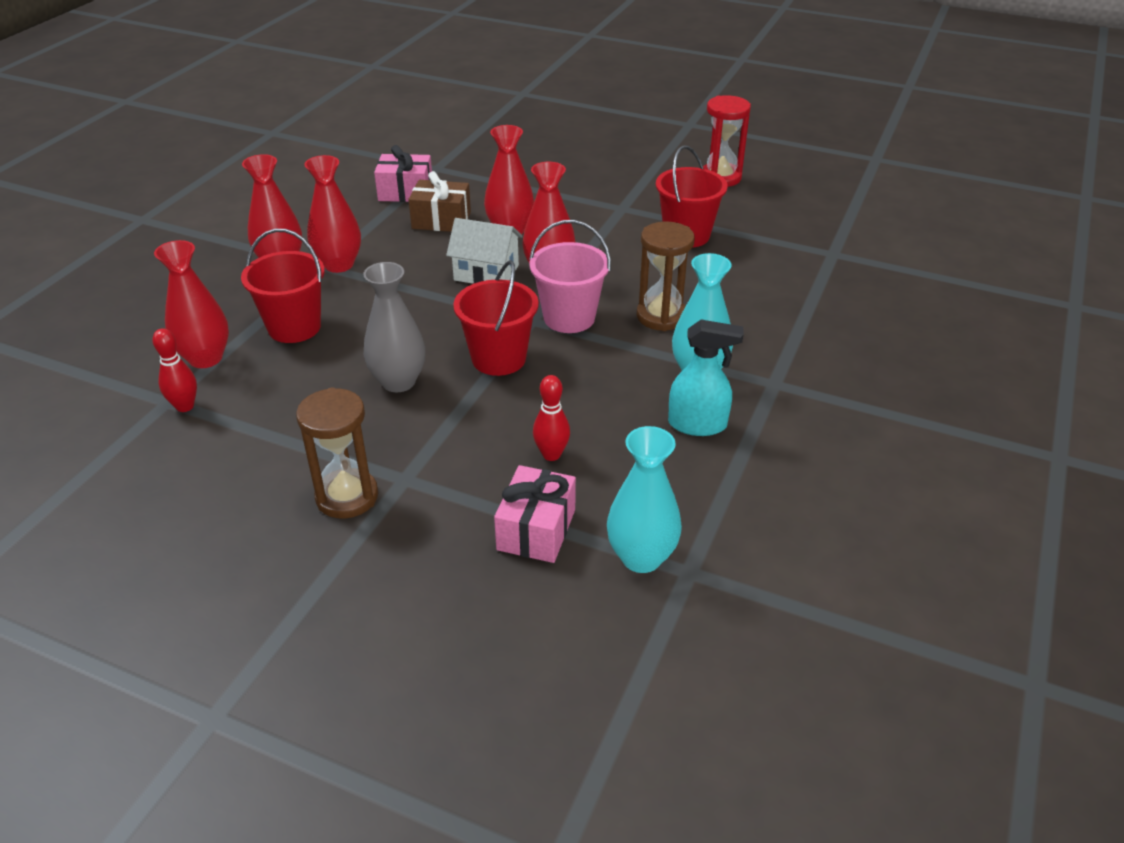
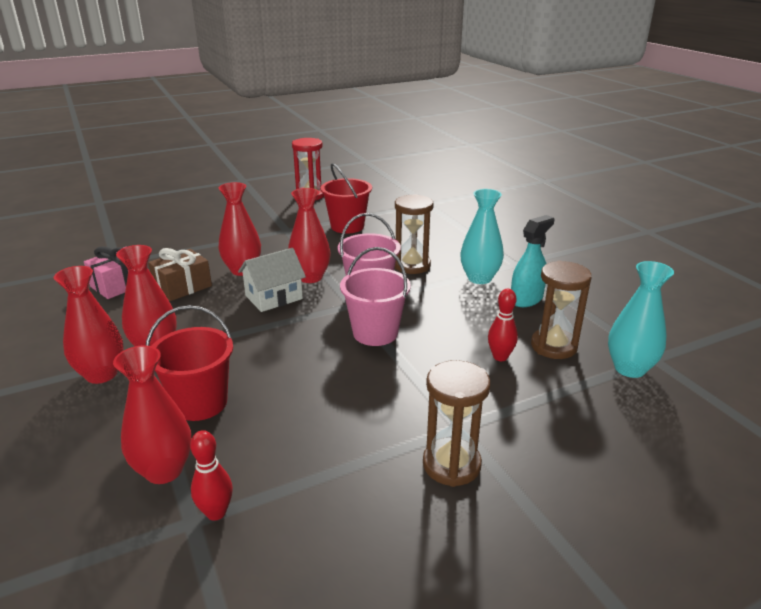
camera: 50 degrees left, 10 degrees down
grey vase [363,262,425,392] -> none
red bucket [453,260,539,376] -> pink bucket [340,247,411,346]
pink gift [494,465,576,563] -> none
none -> brown hourglass [531,260,592,359]

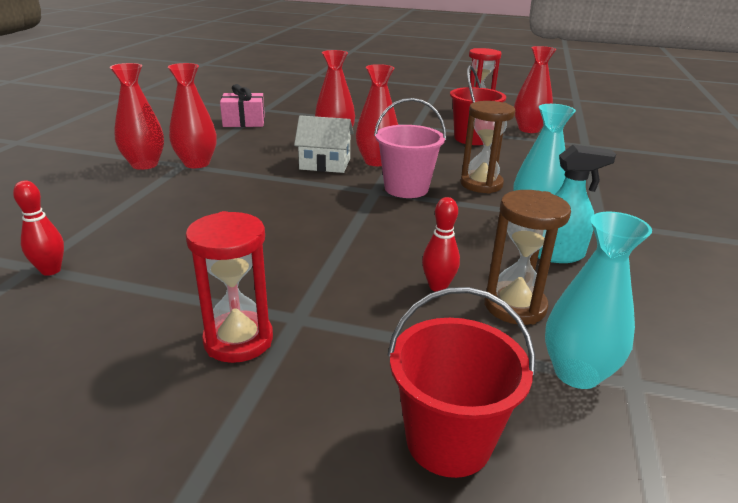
camera: 40 degrees right, 0 degrees up
red vase [113,345,191,484] -> red vase moved to [514,46,556,133]
red bucket [146,305,233,421] -> red bucket moved to [387,287,535,478]
brown gift [148,248,212,301] -> none
pink bucket [340,247,411,346] -> none
brown hourglass [423,360,491,487] -> red hourglass [185,211,273,363]

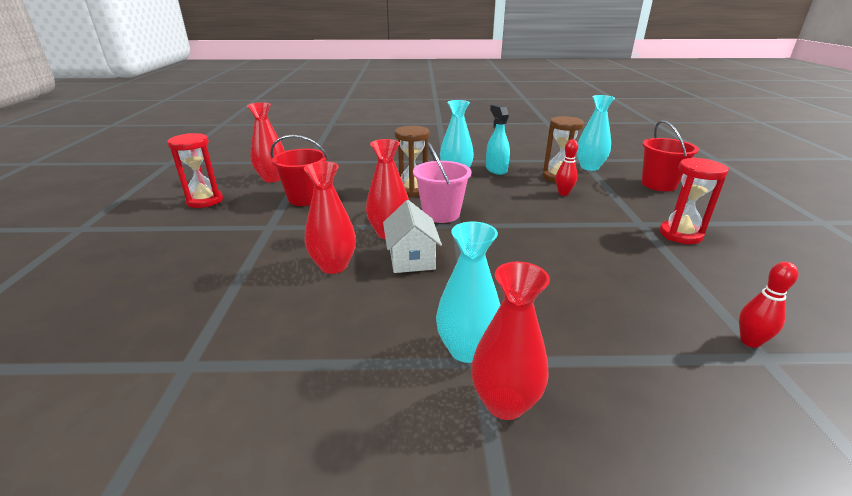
camera: 105 degrees left, 0 degrees up
red vase [168,63,216,168] -> turquoise vase [436,222,500,363]
pink gift [220,84,265,127] -> none

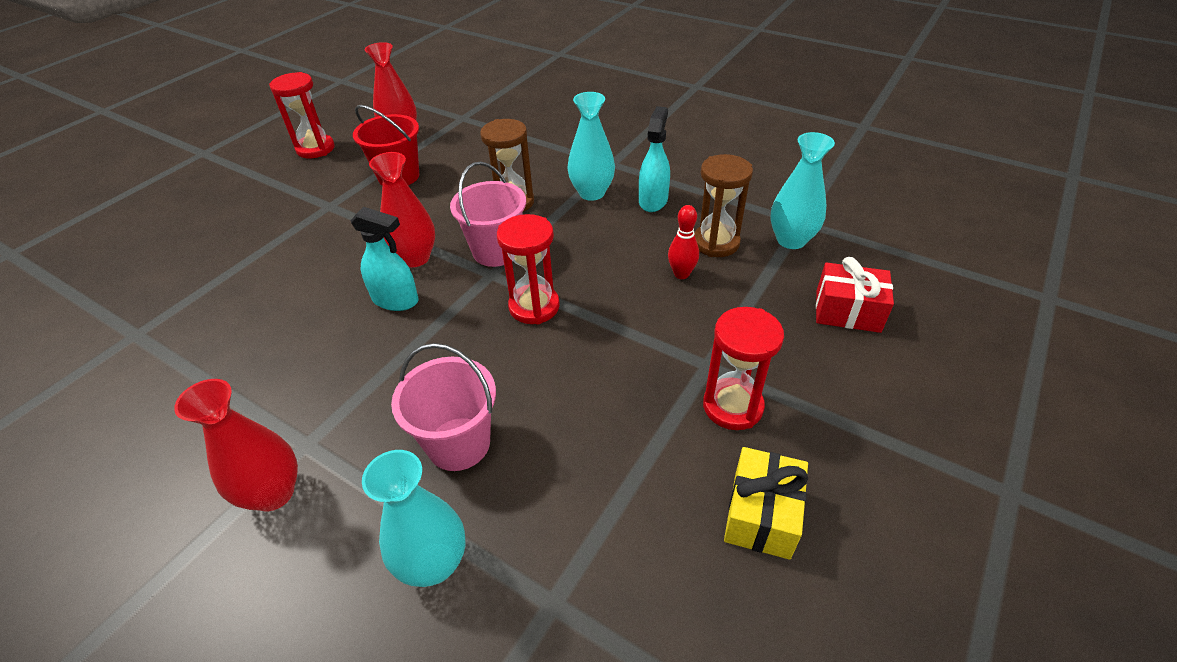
camera: 35 degrees right, 15 degrees up
red vase [304,161,356,274] -> none
white house [383,200,442,273] -> turquoise spray bottle [351,207,419,311]
turquoise vase [436,222,500,363] -> turquoise vase moved to [362,450,465,587]
red bucket [642,120,699,191] -> red gift [816,257,894,333]
red bowling pin [739,262,798,348] -> none
none -> pink bucket [391,343,496,471]
none -> red hourglass [497,214,560,324]
none -> yellow gift [724,447,808,560]

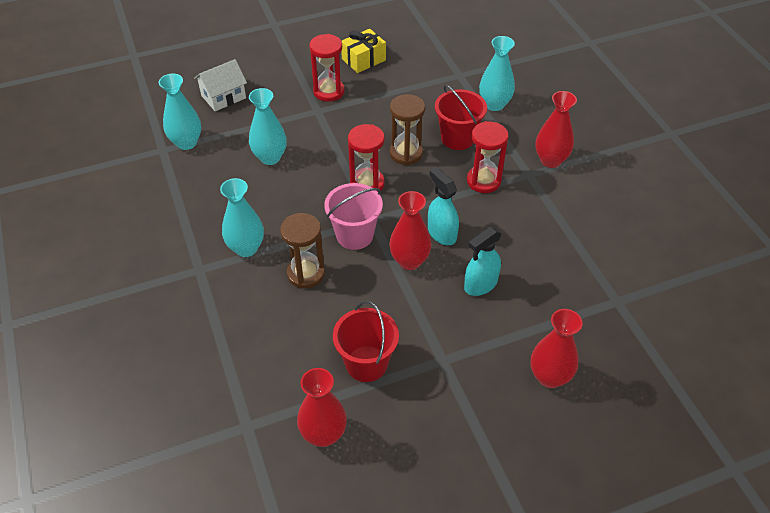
camera: 145 degrees left, 5 degrees up
red hourglass [269,72,335,158] -> red hourglass moved to [467,121,509,193]
pink bucket [391,343,496,471] -> red bucket [435,84,487,150]
turquoise spray bottle [639,106,670,212] -> turquoise spray bottle moved to [464,227,502,296]
red bowling pin [668,205,699,279] -> turquoise vase [249,88,287,165]
brown hourglass [694,154,753,257] -> brown hourglass moved to [390,94,425,165]
red gift [816,257,894,333] -> white house [194,59,247,111]
none -> red vase [531,309,583,388]

